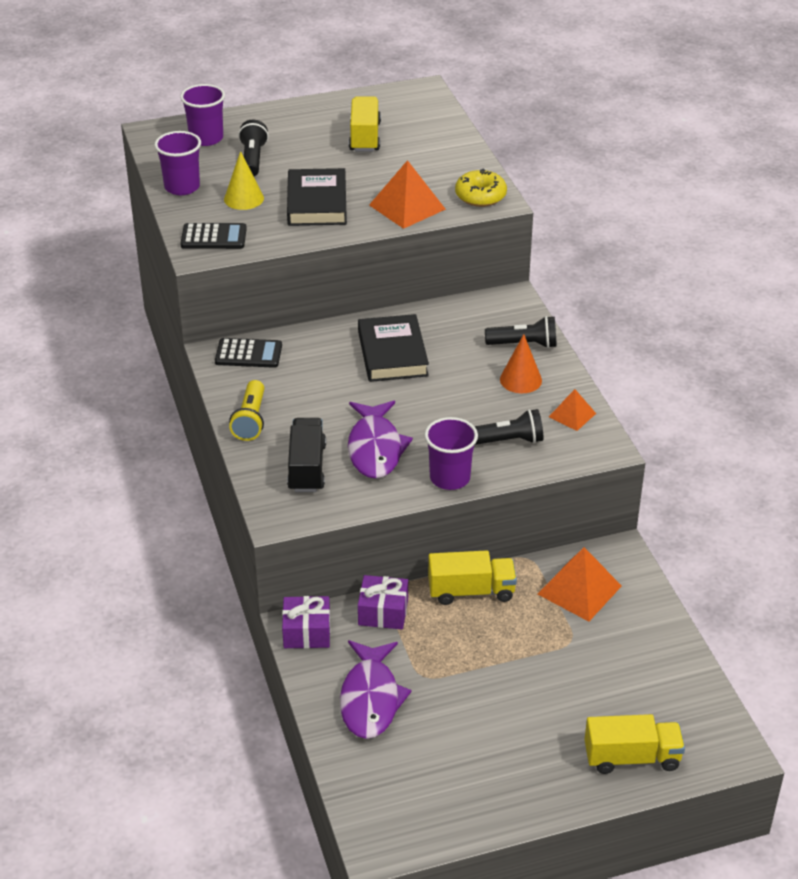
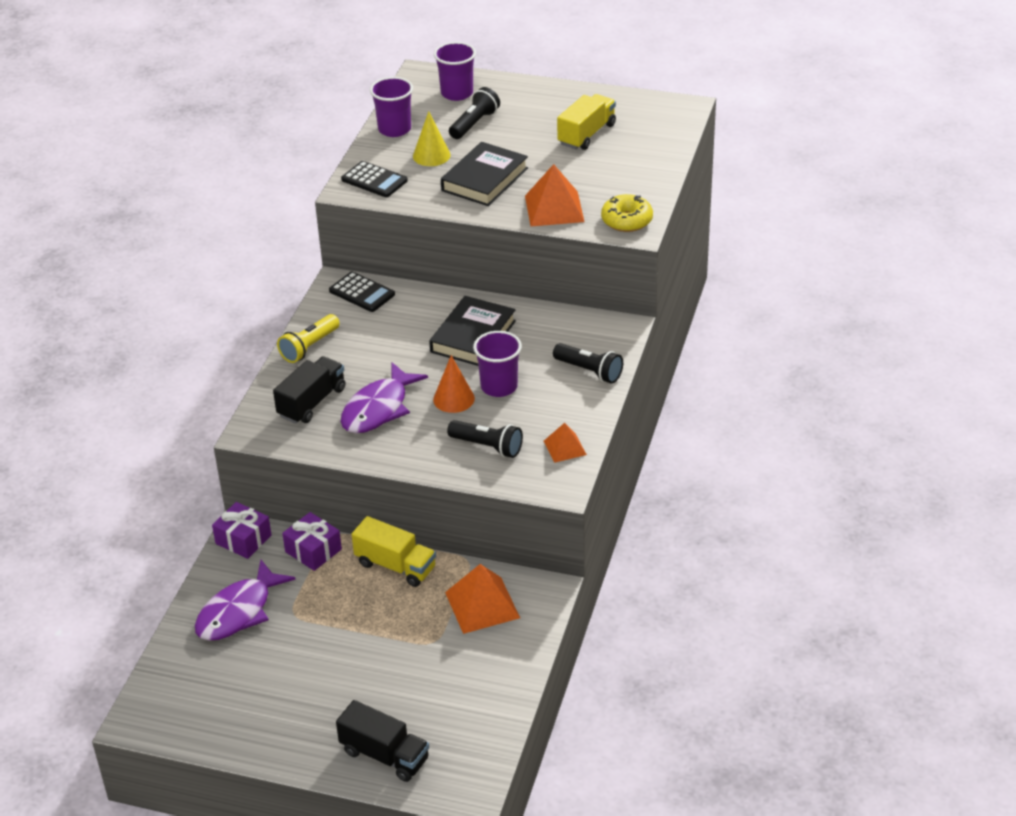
camera: 35 degrees right, 0 degrees up
purple cup [424,417,478,490] -> purple cup moved to [473,331,522,397]
orange cone [500,334,542,393] -> orange cone moved to [433,355,475,413]
yellow truck [584,714,685,774] -> black truck [336,700,429,782]

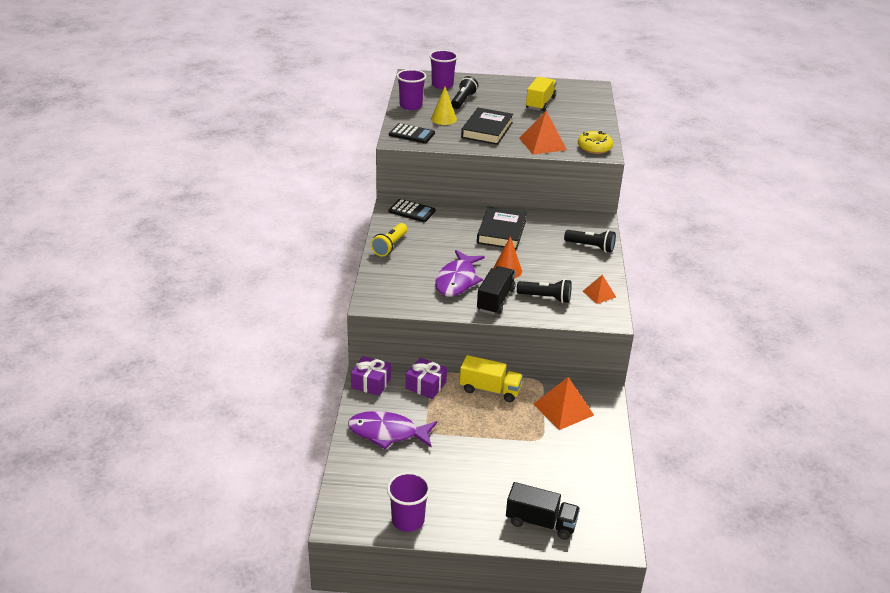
camera: 15 degrees left, 5 degrees down
purple fish [195,560,296,641] -> purple fish turned 75 degrees clockwise [348,411,437,449]
black truck [273,356,346,424] -> black truck moved to [477,266,515,315]
purple cup [473,331,522,397] -> purple cup moved to [387,472,430,532]

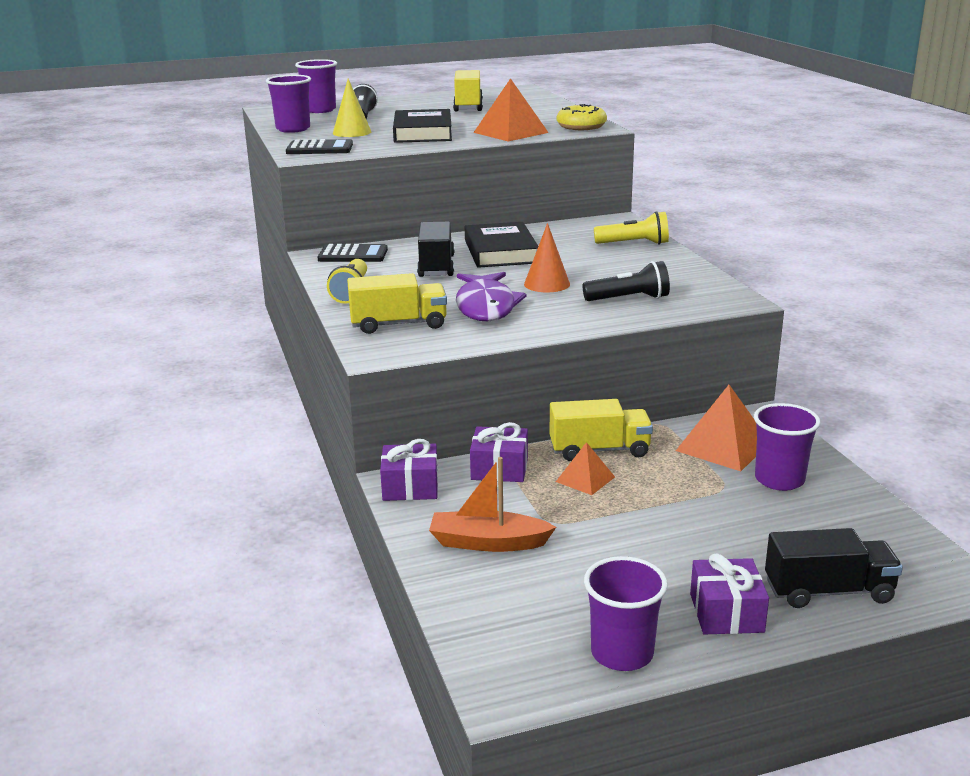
camera: 20 degrees left, 10 degrees down
purple fish [348,411,437,449] -> orange boat [429,457,556,552]
black truck [477,266,515,315] -> black truck moved to [417,222,455,277]
black flashlight [564,230,616,253] -> yellow flashlight [594,211,669,245]
orange pyramid [583,275,616,304] -> orange pyramid moved to [556,442,615,495]
none -> yellow truck [347,273,447,334]
none -> purple gift [690,553,769,634]
none -> purple cup [754,403,821,491]

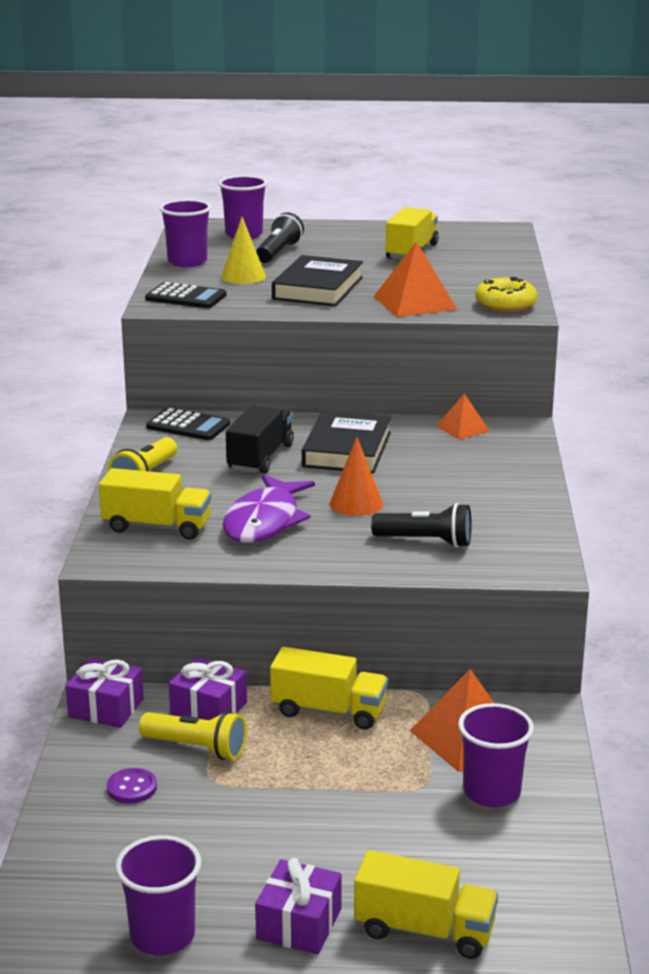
camera: 20 degrees right, 0 degrees up
orange boat [429,457,556,552] -> purple button [107,768,157,804]
orange pyramid [556,442,615,495] -> orange pyramid moved to [436,393,489,440]
yellow flashlight [594,211,669,245] -> yellow flashlight moved to [139,711,247,760]
black truck [765,528,903,608] -> yellow truck [354,850,498,959]

